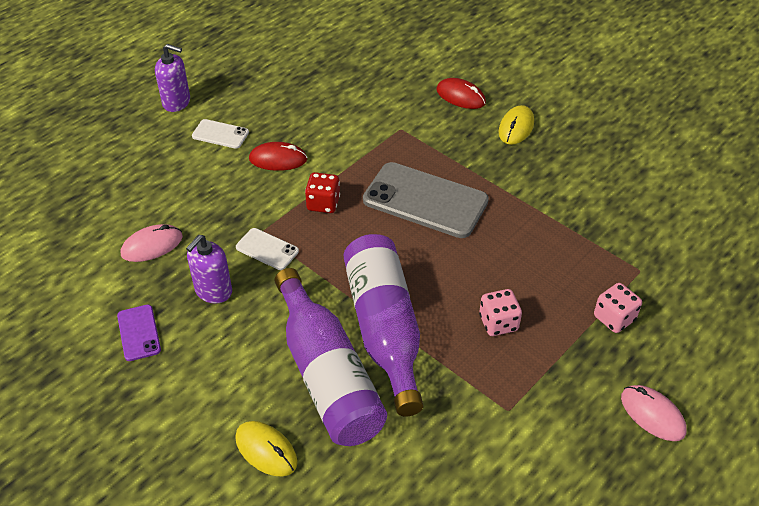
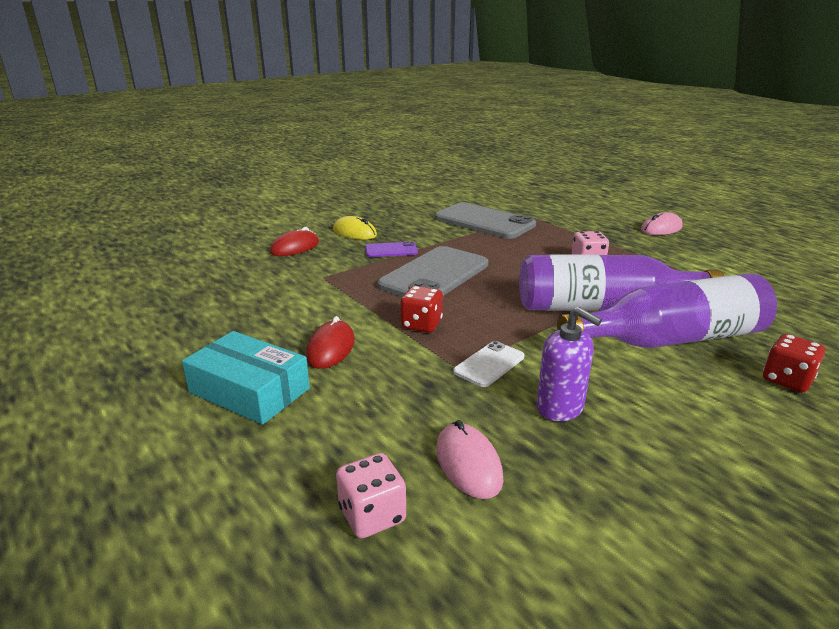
camera: 80 degrees left, 20 degrees down
purple phone [117,305,161,361] -> purple phone moved to [365,241,418,257]
purple soap dispenser [155,44,190,112] -> none
white phone [192,119,249,149] -> turquoise box [182,331,310,425]
yellow mouse [235,421,298,477] -> red dice [763,334,825,393]
pink dice [594,283,642,333] -> pink dice moved to [336,453,406,539]
none -> grey phone [435,202,536,239]

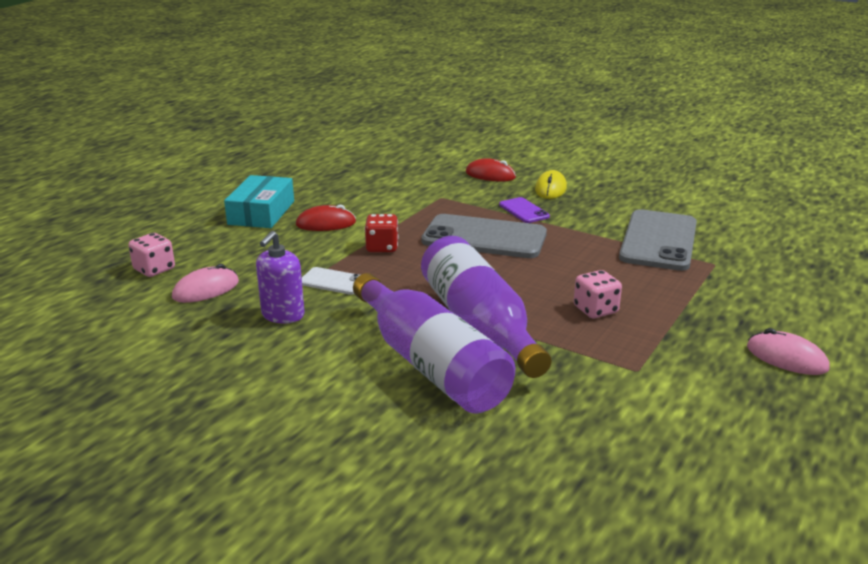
camera: 70 degrees right, 0 degrees up
red dice [763,334,825,393] -> none

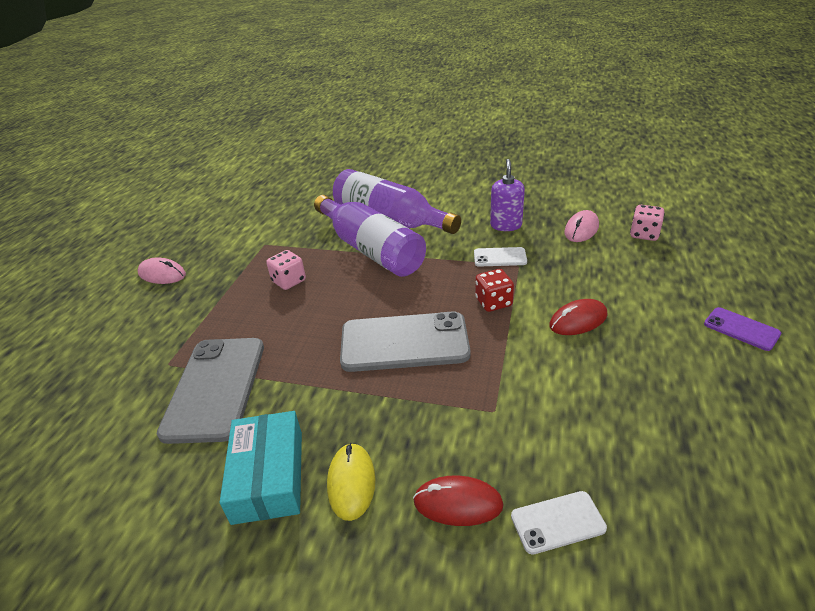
camera: 165 degrees right, 10 degrees up
turquoise box [224,175,294,228] -> turquoise box moved to [220,411,302,525]
purple phone [499,197,550,223] -> purple phone moved to [704,307,781,351]
none -> white phone [511,491,607,555]

